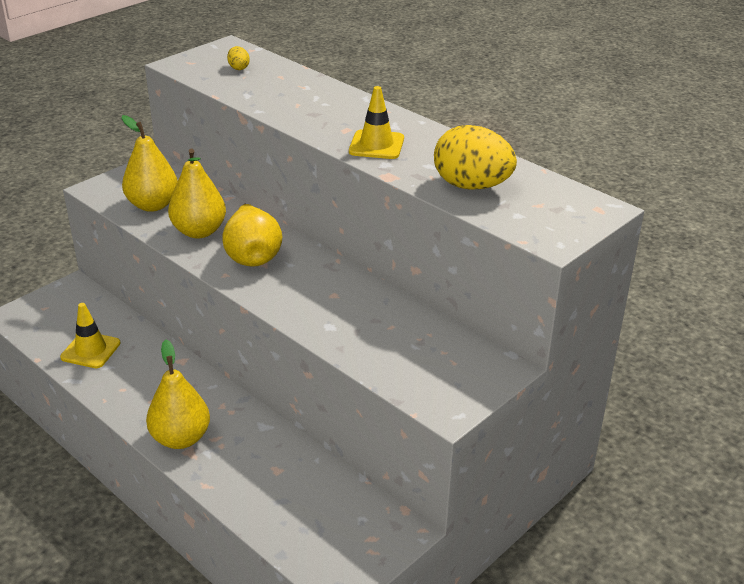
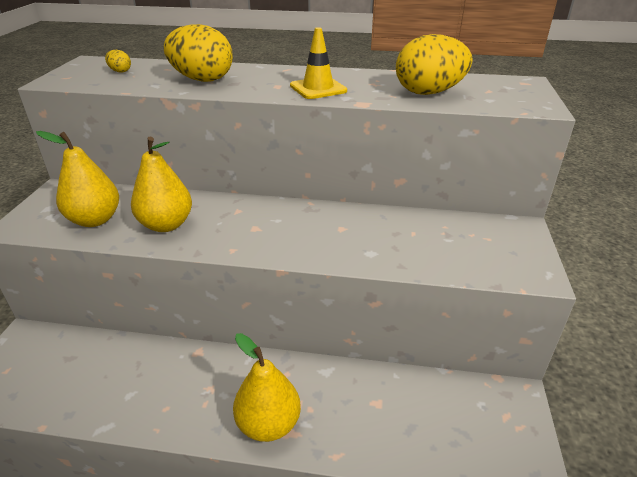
camera: 35 degrees left, 0 degrees up
yellow traffic cone [60,303,121,368] -> none
yellow pear [222,204,282,267] -> none
none -> yellow egg [164,24,233,82]

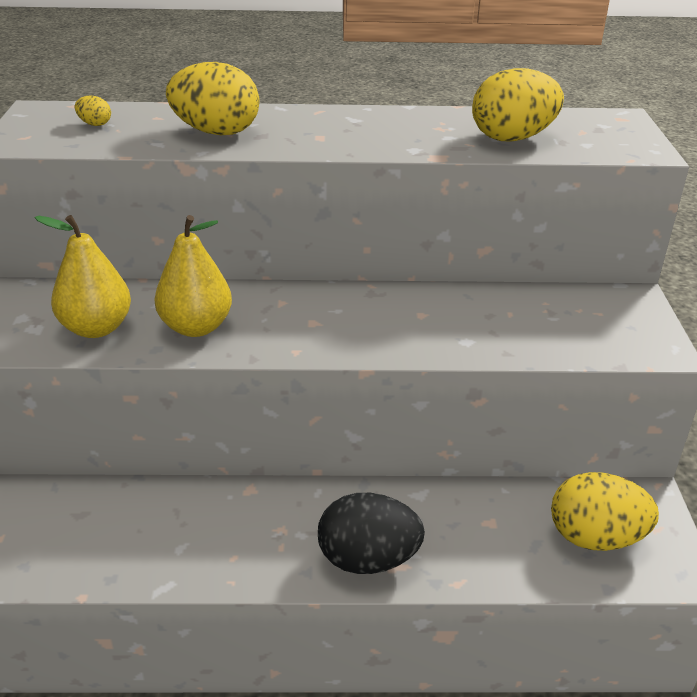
camera: 10 degrees left, 0 degrees up
yellow pear [233,333,301,442] -> black egg [318,493,425,574]
yellow traffic cone [290,27,347,99] -> none
none -> yellow egg [551,472,659,551]

